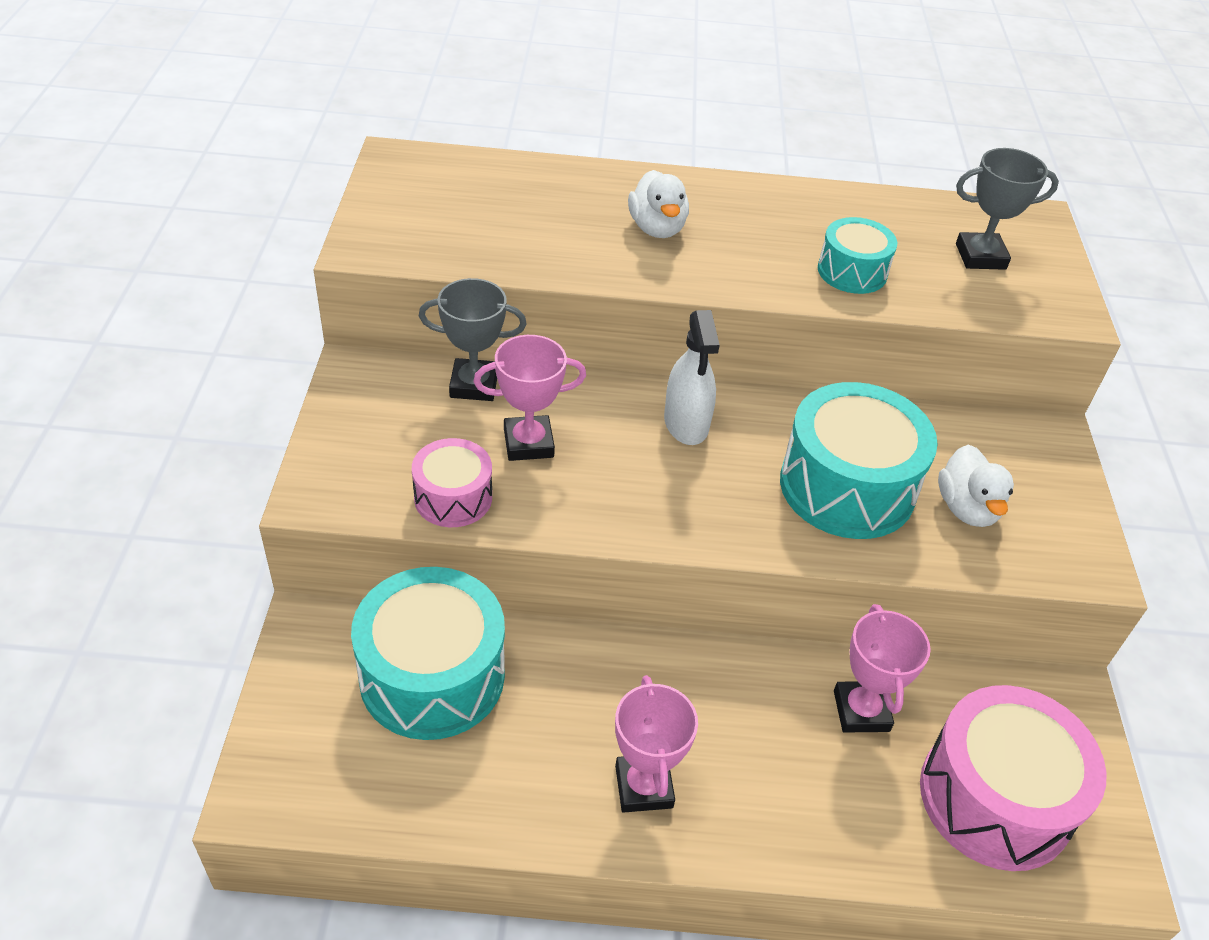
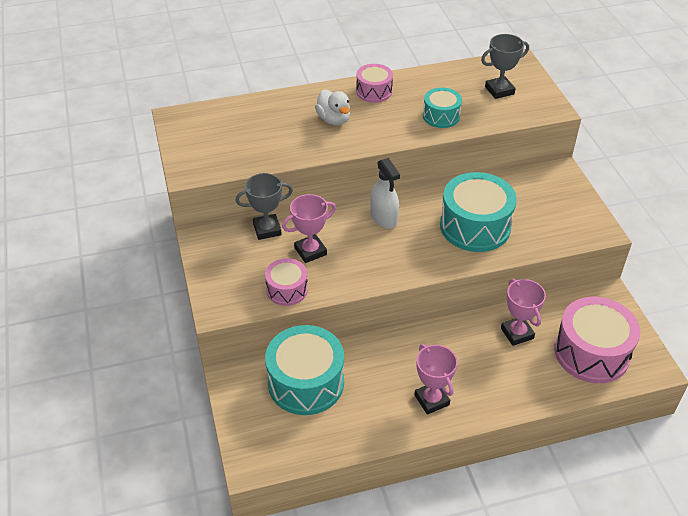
camera: 15 degrees left, 0 degrees up
white duck [938,444,1014,527] -> none
none -> pink drum [356,64,393,103]

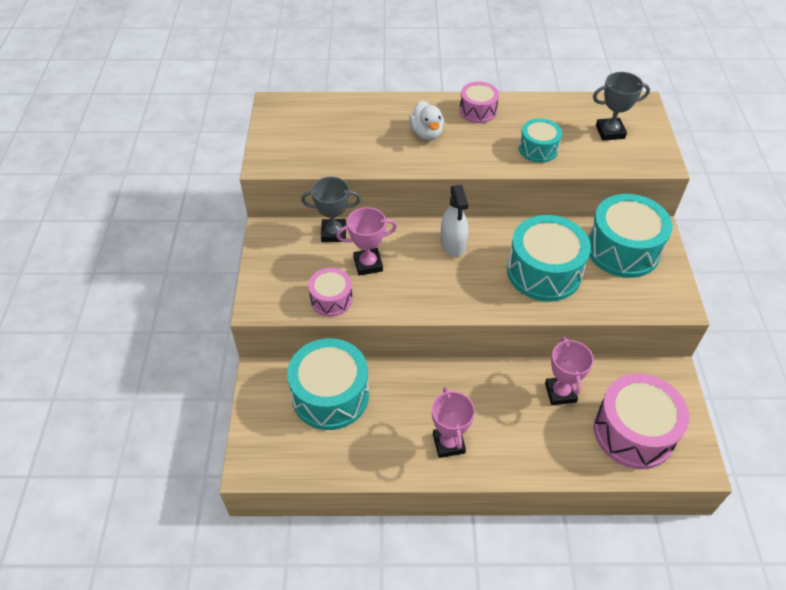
camera: 15 degrees right, 5 degrees up
none -> turquoise drum [588,194,673,278]

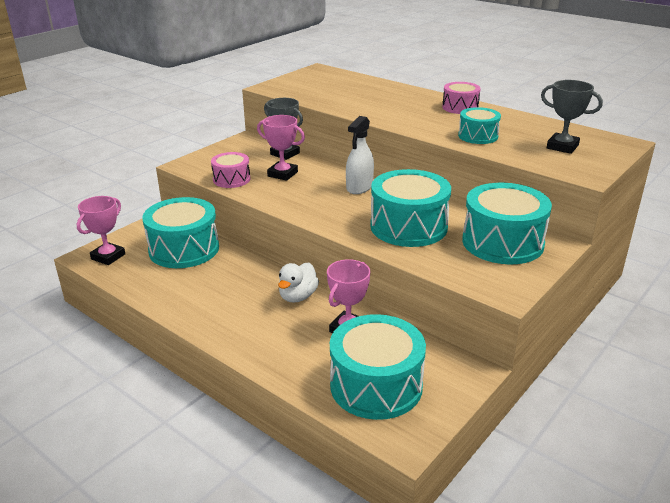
camera: 40 degrees right, 20 degrees down
white duck [409,101,444,140] -> white duck moved to [278,262,319,303]
pink trophy [432,387,475,458] -> pink trophy moved to [77,196,125,265]
pink drum [594,374,689,469] -> turquoise drum [330,314,426,420]

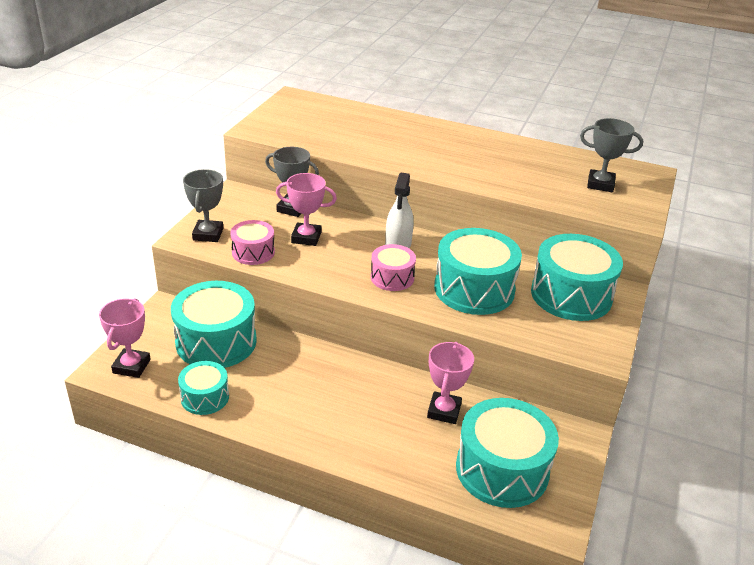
camera: 20 degrees left, 5 degrees up
white duck [278,262,319,303] -> none
pink drum [442,82,481,114] -> pink drum moved to [371,244,416,291]
turquoise drum [458,107,501,144] -> turquoise drum moved to [178,361,229,415]
none -> grey trophy [183,169,223,242]

